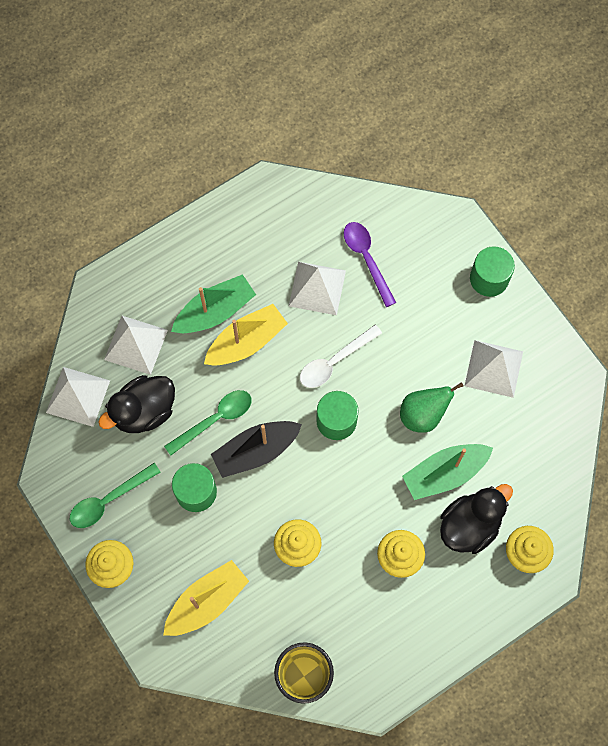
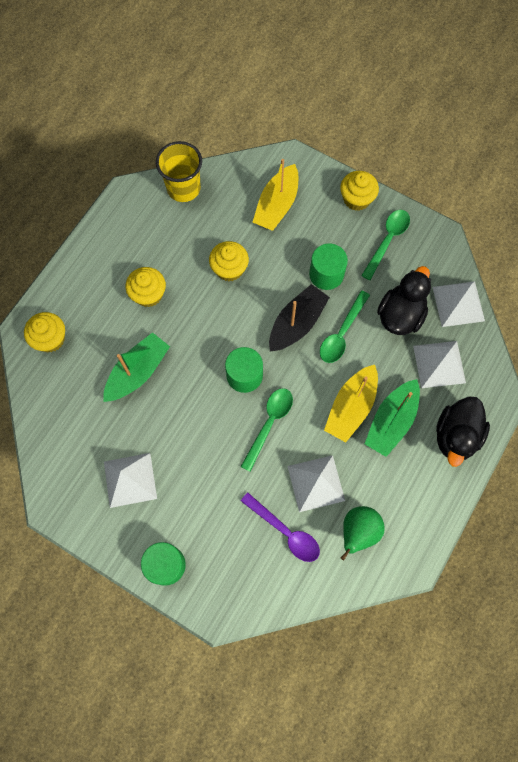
camera: 155 degrees right, 0 degrees up
white spoon [300,325,382,388] -> green spoon [241,388,293,471]
green pear [400,382,464,432] -> green pear moved to [341,506,384,560]
black duck [440,484,513,554] -> black duck moved to [436,397,490,467]

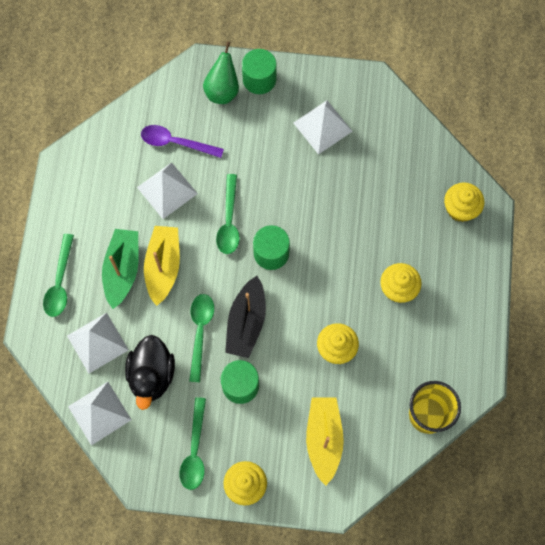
camera: 155 degrees right, 0 degrees up
green boat [104,332,170,402] -> none
green pear [341,506,384,560] -> green pear moved to [203,41,239,104]
black duck [436,397,490,467] -> green spoon [43,234,74,317]

